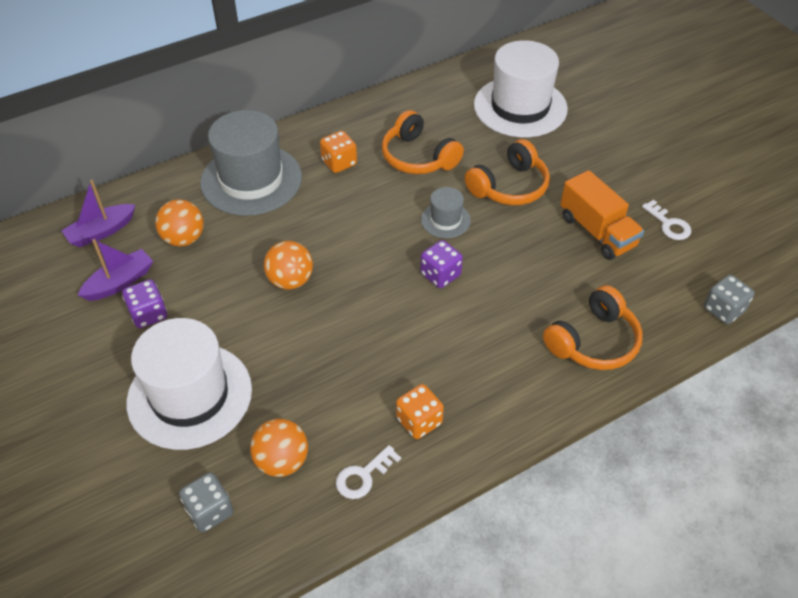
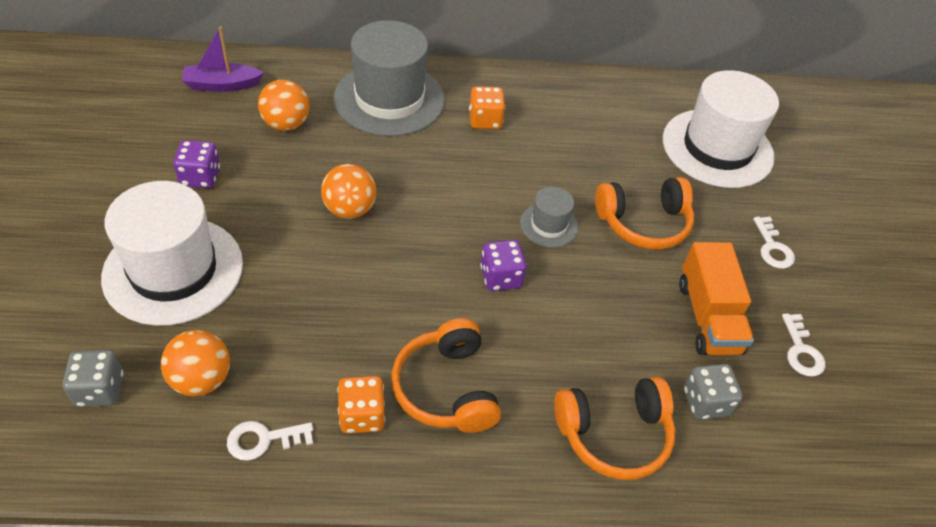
camera: 25 degrees right, 0 degrees up
purple boat [78,239,153,301] -> none
orange headphones [382,110,464,174] -> orange headphones moved to [391,318,501,433]
grey dice [704,275,755,324] -> grey dice moved to [684,364,743,420]
none -> white key [753,217,795,269]

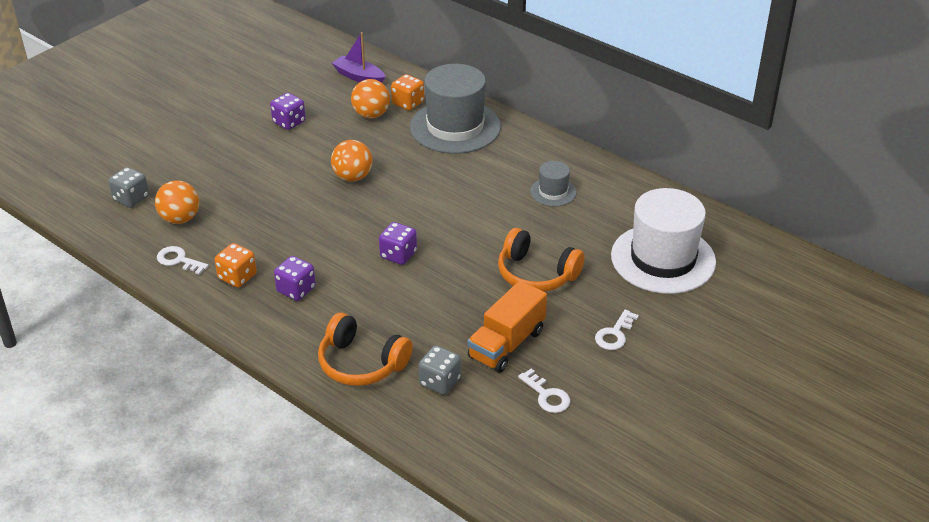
camera: 45 degrees right, 10 degrees down
white hat [101,181,243,326] -> none
orange headphones [391,318,501,433] -> purple dice [274,256,316,301]
orange dice [469,86,505,129] -> orange dice moved to [391,74,424,111]
grey hat [520,187,579,248] -> grey hat moved to [530,161,576,207]
white key [782,313,825,377] -> white key turned 75 degrees counterclockwise [518,369,571,413]

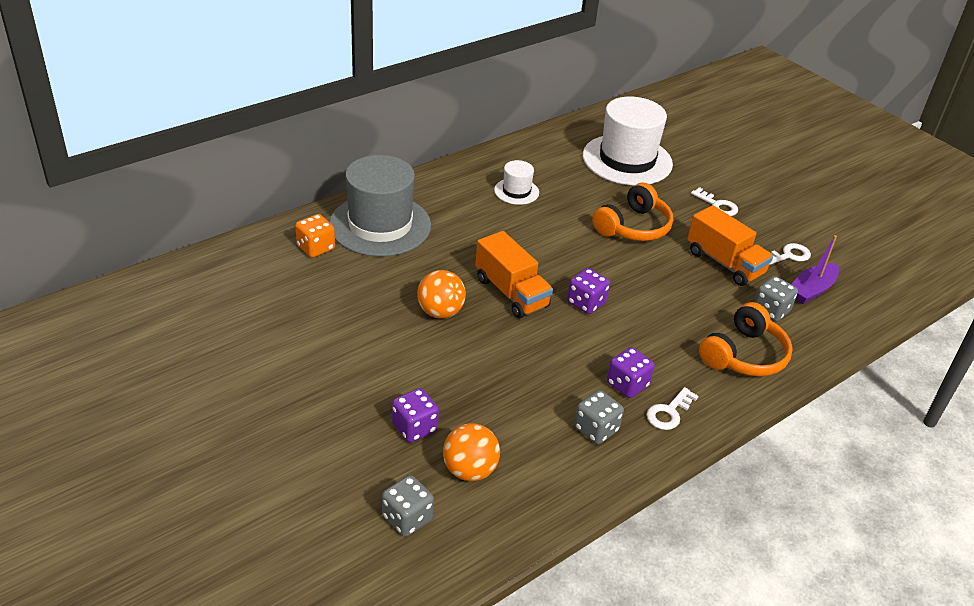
camera: 80 degrees left, 0 degrees up
white key [157,246,209,275] -> white key moved to [646,387,699,430]
orange dice [214,243,257,288] -> grey dice [574,390,624,444]
purple dice [270,93,306,130] -> purple dice moved to [392,388,439,443]
purple boat [332,32,385,83] -> purple boat moved to [791,235,839,304]
orange ball [351,79,390,118] -> none
grey hat [530,161,576,207] -> white hat [494,160,539,205]
none -> orange truck [475,231,553,318]

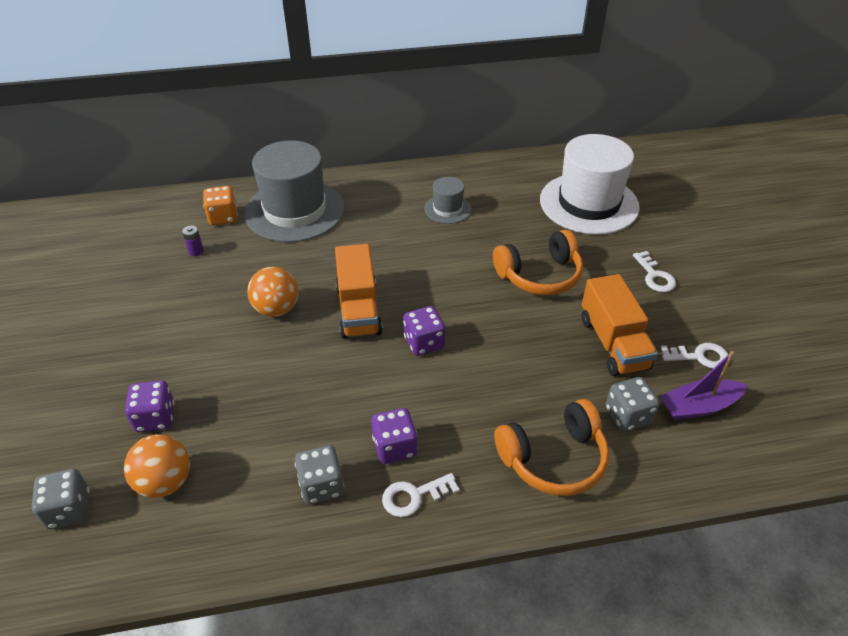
camera: 30 degrees right, 5 degrees up
white hat [494,160,539,205] -> grey hat [425,177,471,224]
none -> purple battery [182,225,204,256]

